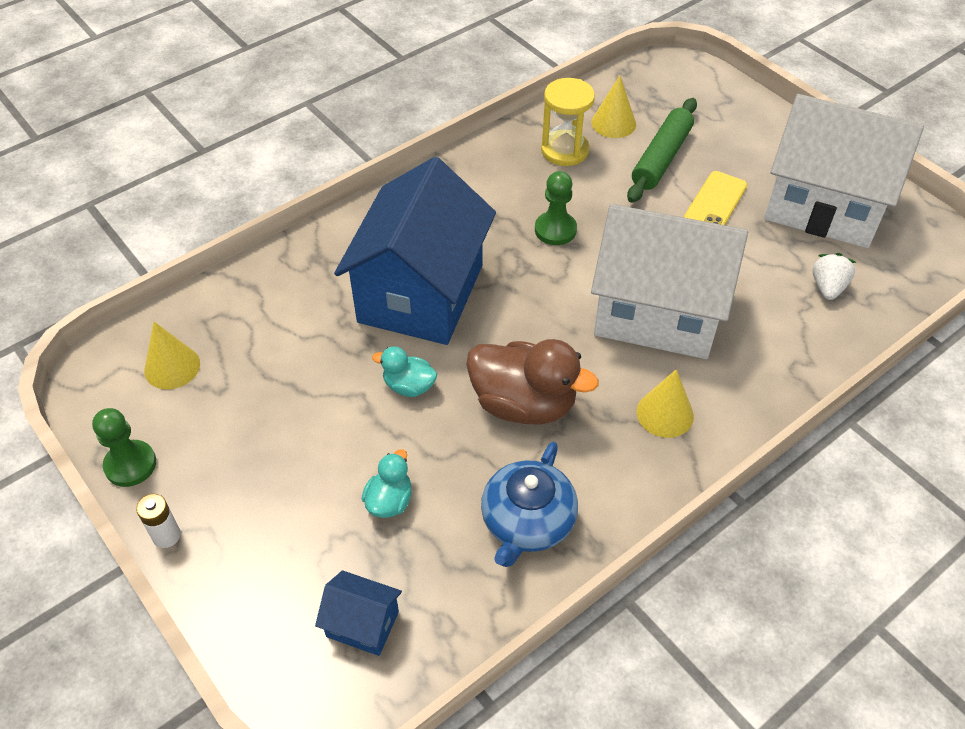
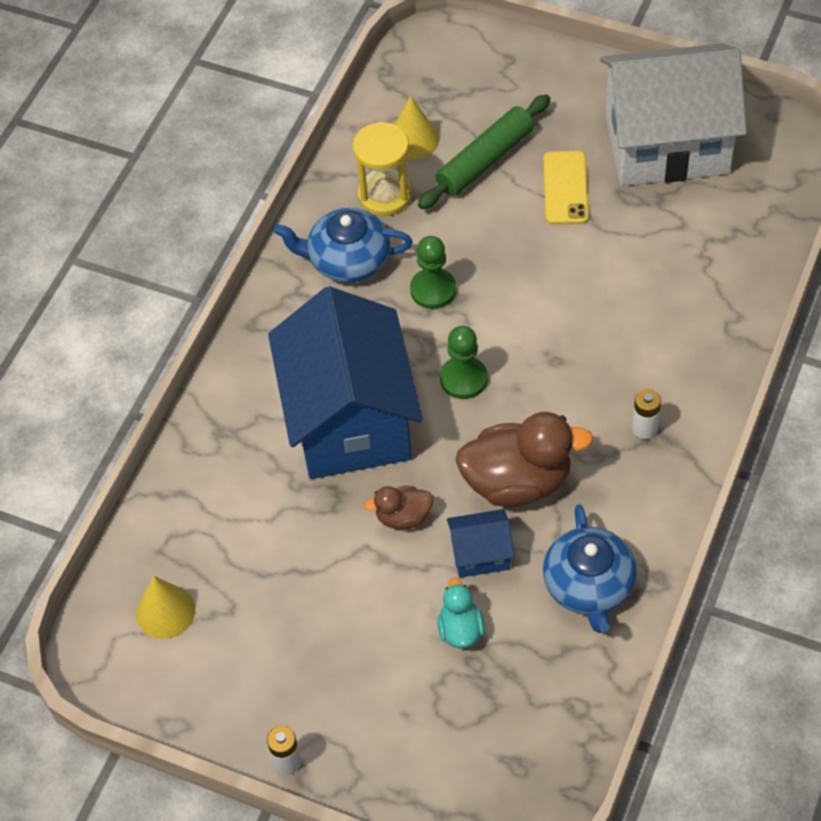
camera: 25 degrees left, 5 degrees up
green pawn [92,408,156,487] -> green pawn moved to [440,326,487,399]
blue house [315,570,402,656] -> blue house moved to [447,509,514,578]
turquoise duck [372,346,437,397] -> brown duck [364,486,433,529]
white house [591,204,748,359] -> none
green rolling pin [627,98,697,203] -> green rolling pin turned 45 degrees clockwise [418,94,550,209]
yellow cone [636,369,694,438] -> white battery [632,389,661,439]
white strawberry [813,253,856,300] -> none
none -> blue teapot [274,208,413,282]

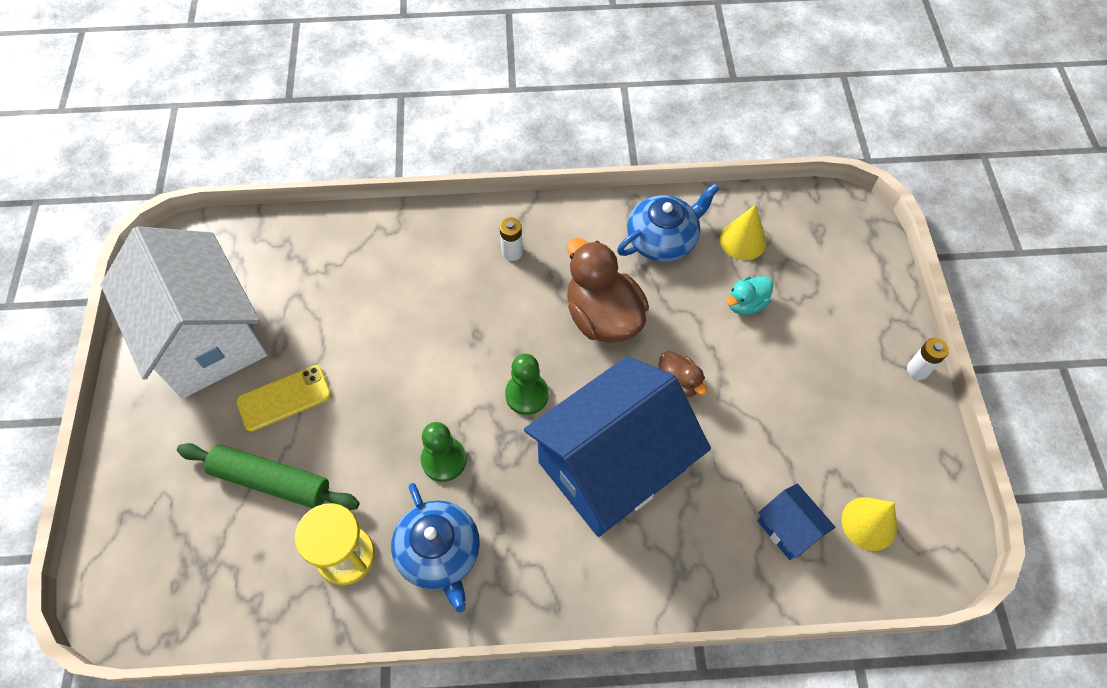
camera: 120 degrees left, 5 degrees up
yellow cone [395,95,439,160] -> yellow cone moved to [720,204,766,260]
blue house [447,509,514,578] -> blue house moved to [758,483,835,560]

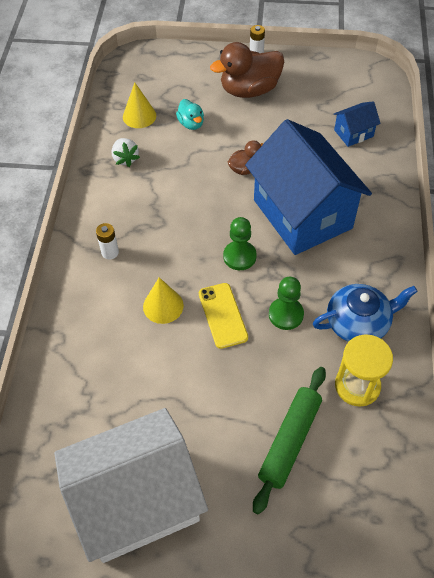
camera: 80 degrees left, 5 degrees down
yellow phone [236,365,331,432] -> yellow phone moved to [199,283,248,349]
brown duck [567,238,649,343] -> brown duck moved to [210,42,284,98]
blue teapot [617,183,719,262] -> white strawberry [111,138,140,167]
yellow cone [842,497,897,551] -> yellow cone moved to [143,277,184,324]

